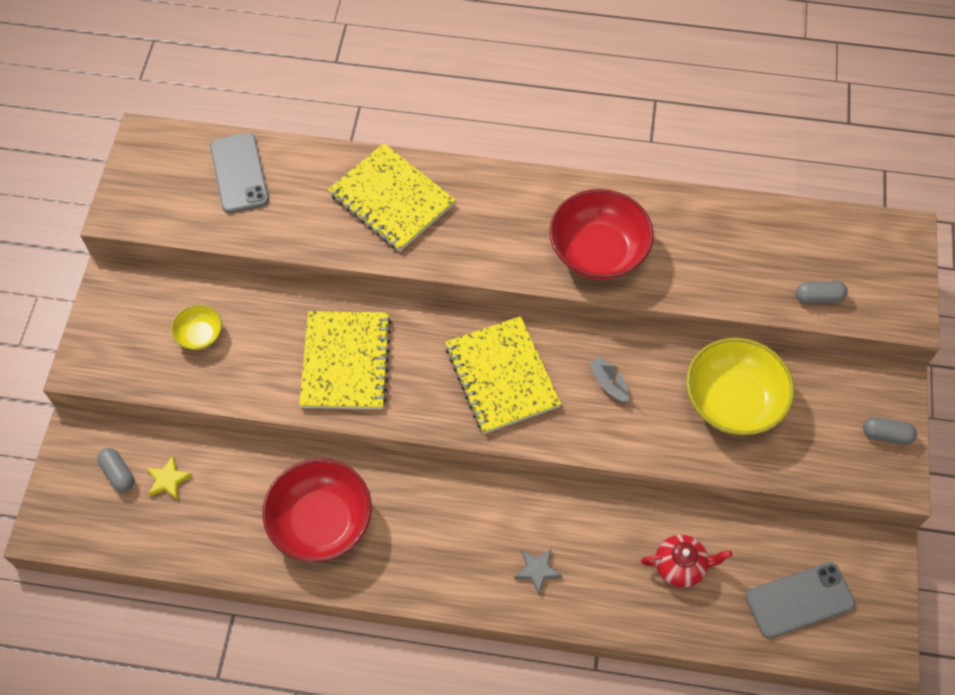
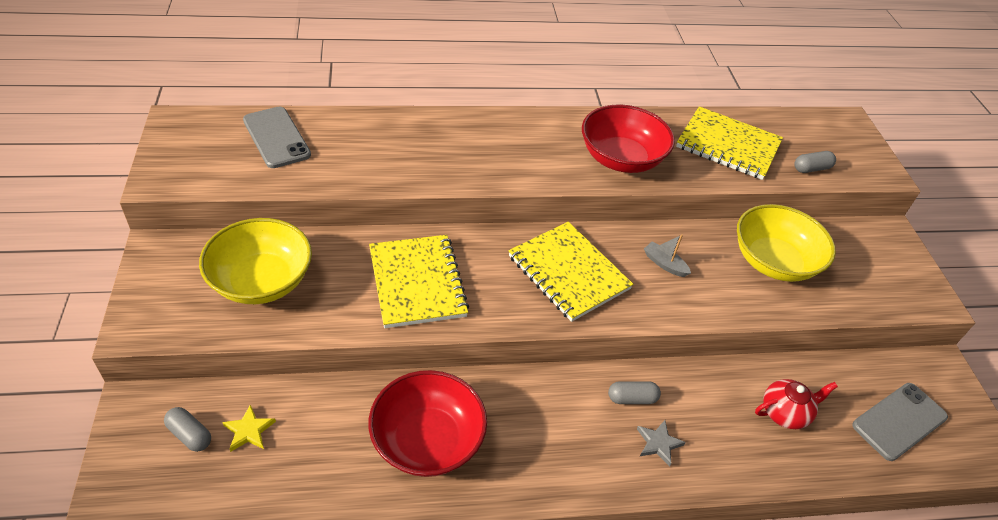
camera: 20 degrees left, 15 degrees down
yellow bowl [171,305,222,350] -> yellow bowl [199,218,312,304], size x2.04
yellow notebook [328,143,456,252] -> yellow notebook moved to [676,106,783,180]
grey capsule [863,417,917,445] -> grey capsule moved to [608,381,661,404]

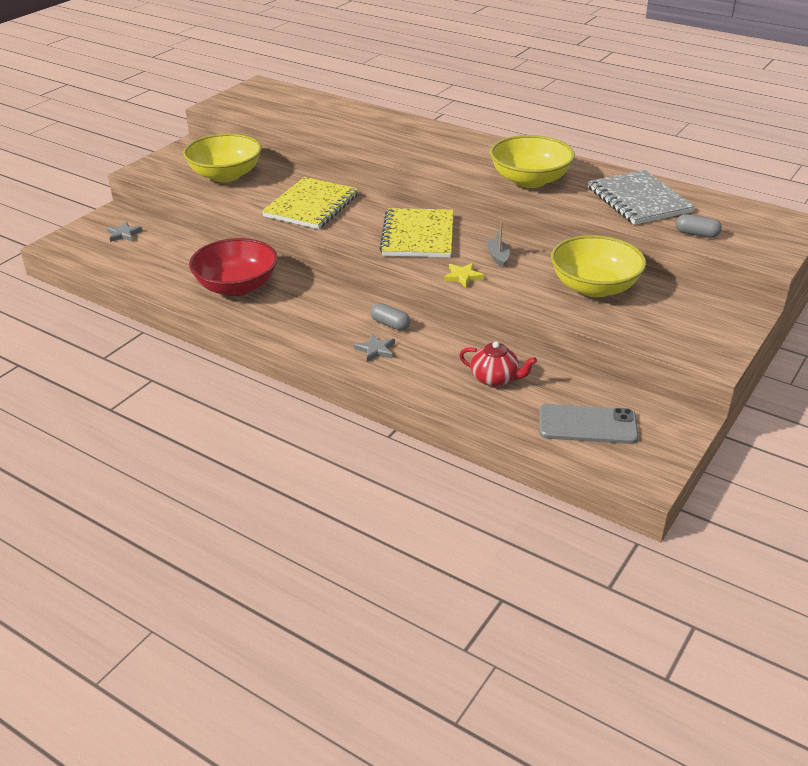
camera: 45 degrees right, 10 degrees down
grey capsule [164,407,211,452] -> grey star [107,221,143,242]
yellow star [222,405,276,452] -> yellow star moved to [444,263,484,288]
grey phone [243,107,311,168] -> none
red bowl [582,105,675,173] -> yellow bowl [490,135,575,188]
yellow notebook [676,106,783,180] -> grey notebook [588,170,695,225]

